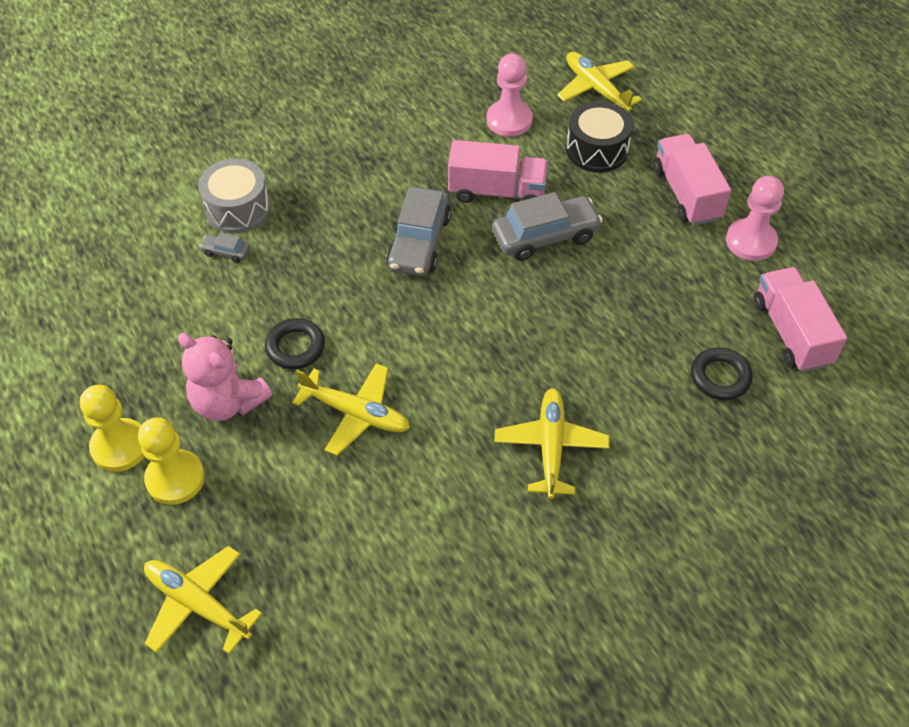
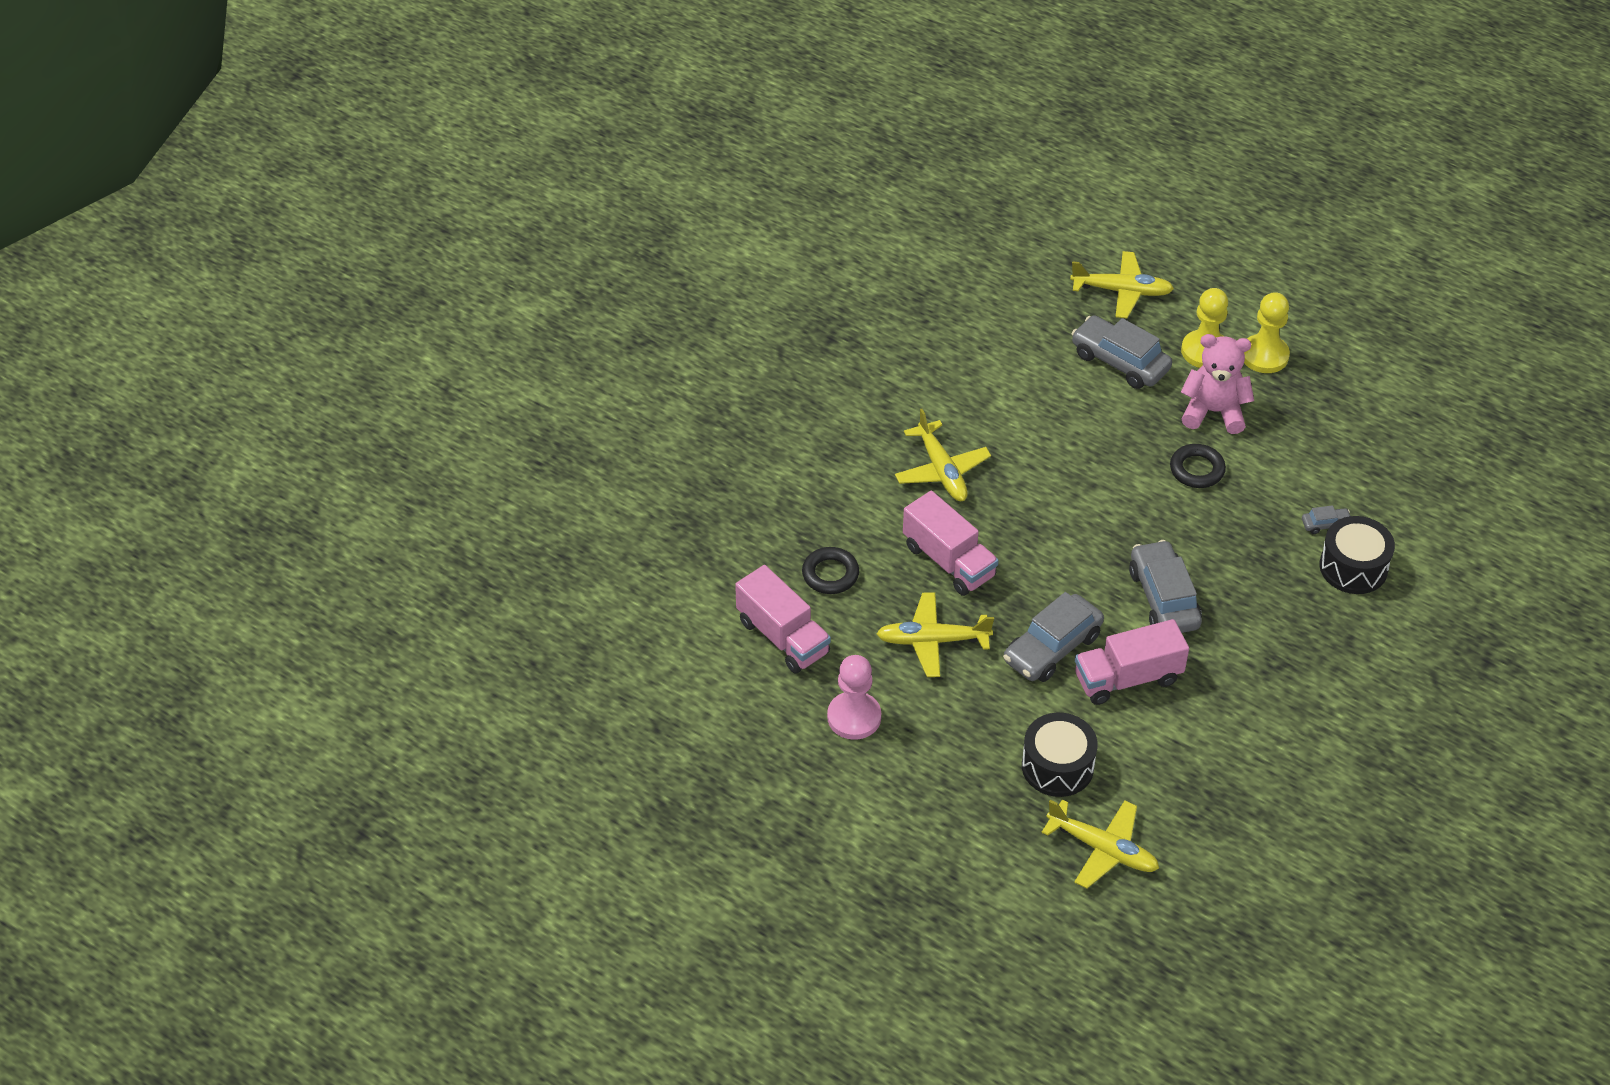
camera: 155 degrees right, 5 degrees down
grey drum [198,159,270,233] -> black drum [1319,516,1395,594]
yellow plane [292,363,410,456] -> yellow plane moved to [876,593,994,677]
pink pawn [486,53,533,137] -> none
pink truck [653,134,731,226] -> pink truck moved to [903,491,999,596]
none -> grey car [1071,315,1172,389]

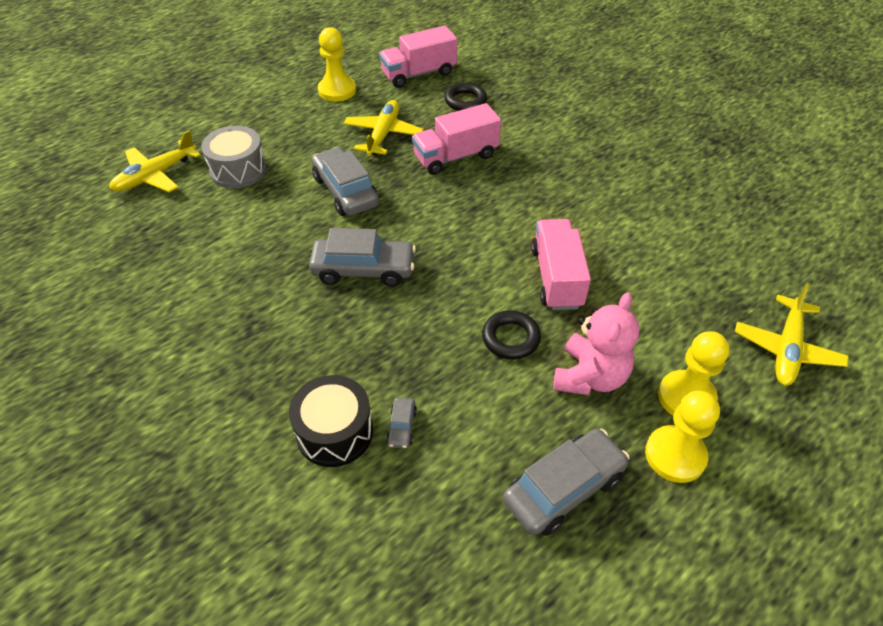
camera: 105 degrees right, 0 degrees up
pink pawn [827,655,881,740] -> yellow pawn [318,27,356,102]
yellow plane [895,409,991,501] -> none
black drum [1022,713,1098,797] -> grey drum [201,126,267,188]
grey car [1071,315,1172,389] -> grey car moved to [503,429,630,536]
pink truck [1075,619,1189,705] -> pink truck moved to [531,219,591,310]

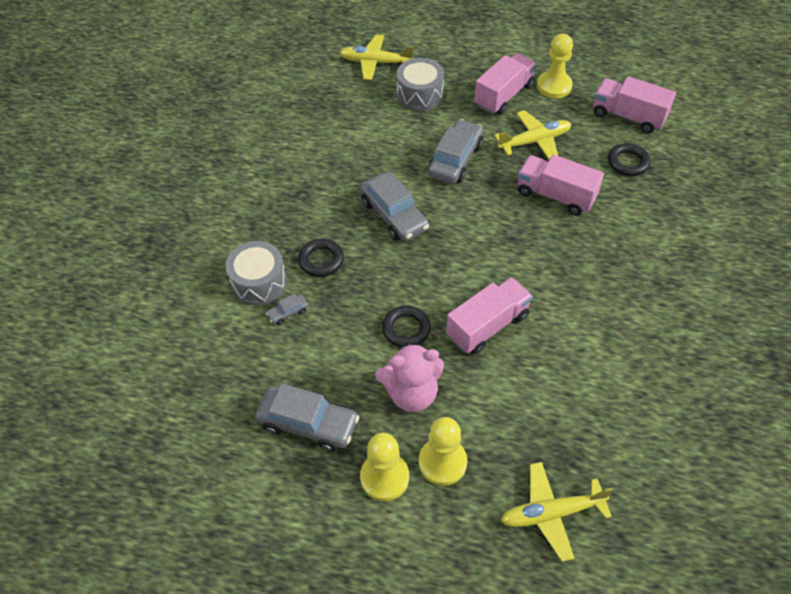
camera: 55 degrees right, 5 degrees up
black drum [289,375,373,467] -> grey drum [226,241,287,306]
none -> black ring [298,239,344,277]
none -> pink truck [474,53,537,115]

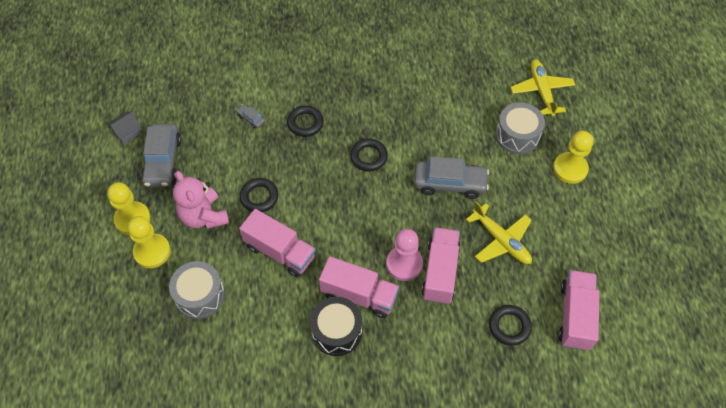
camera: 70 degrees right, 5 degrees up
grey drum [226,241,287,306] -> grey drum moved to [169,261,225,319]
grey car [360,171,429,241] -> black ring [350,138,388,171]
pink truck [474,53,537,115] -> pink truck moved to [319,256,399,318]
yellow plane [501,462,613,562] -> none
yellow pawn [537,34,573,98] -> yellow pawn moved to [553,131,593,184]
none -> grey house [107,111,142,144]
none -> black drum [310,297,362,356]
none -> pink pawn [386,229,423,281]

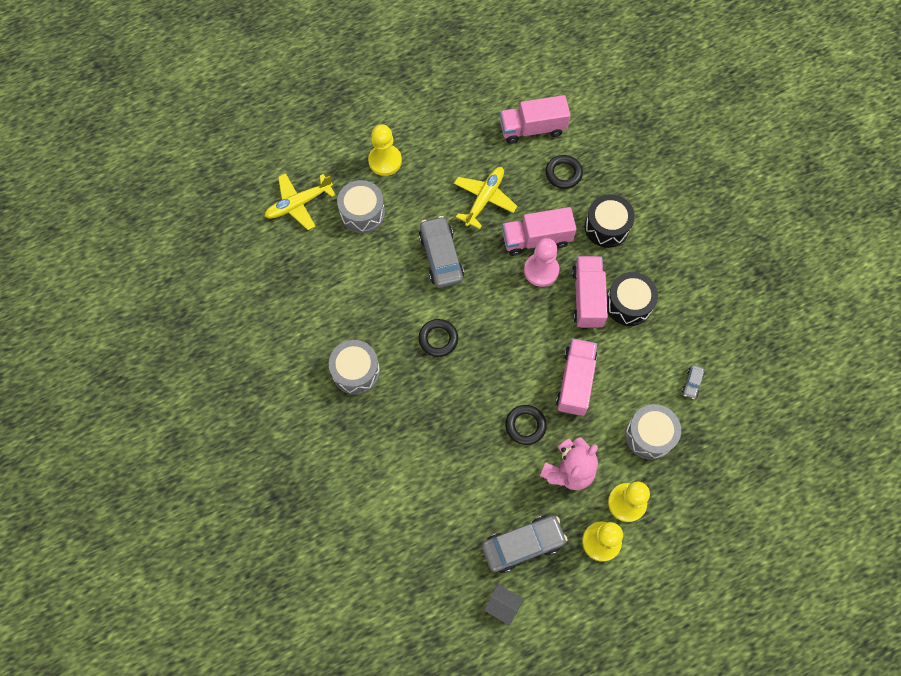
camera: 110 degrees left, 10 degrees up
grey car [236,104,265,129] -> grey car moved to [682,364,704,399]
black ring [287,105,324,137] -> none
none -> grey drum [329,340,380,395]
none -> black drum [585,194,635,248]

